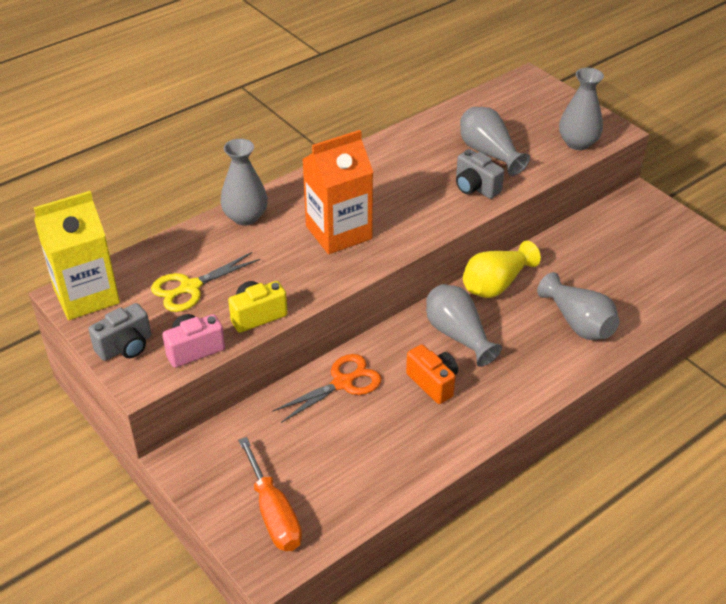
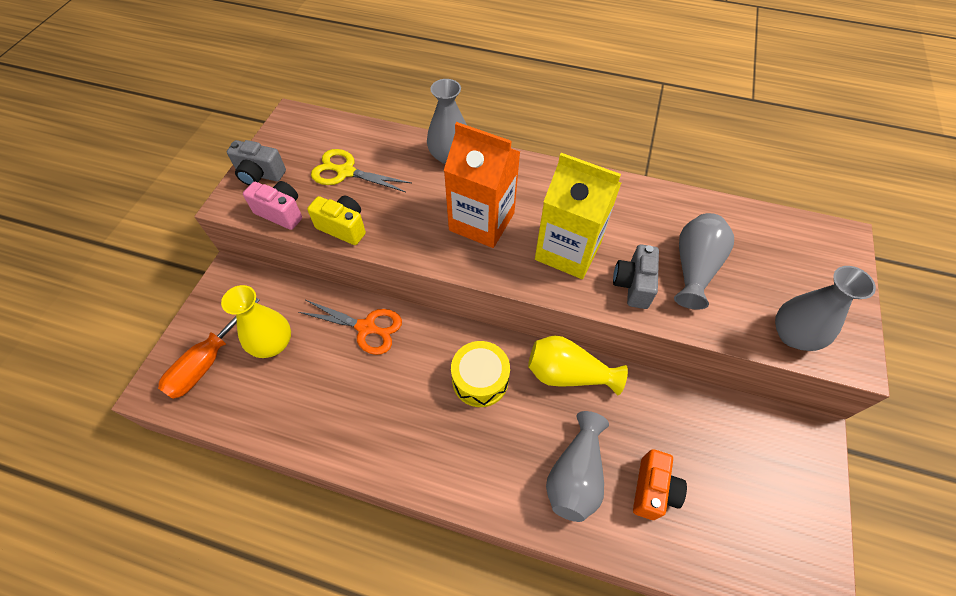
camera: 55 degrees right, 15 degrees up
yellow carton [34,191,120,320] -> yellow carton moved to [535,153,621,279]
orange camera [406,344,458,404] -> orange camera moved to [633,449,687,520]
grey vase [426,284,502,367] -> yellow drum [451,341,510,407]
none -> yellow vase [221,285,291,358]

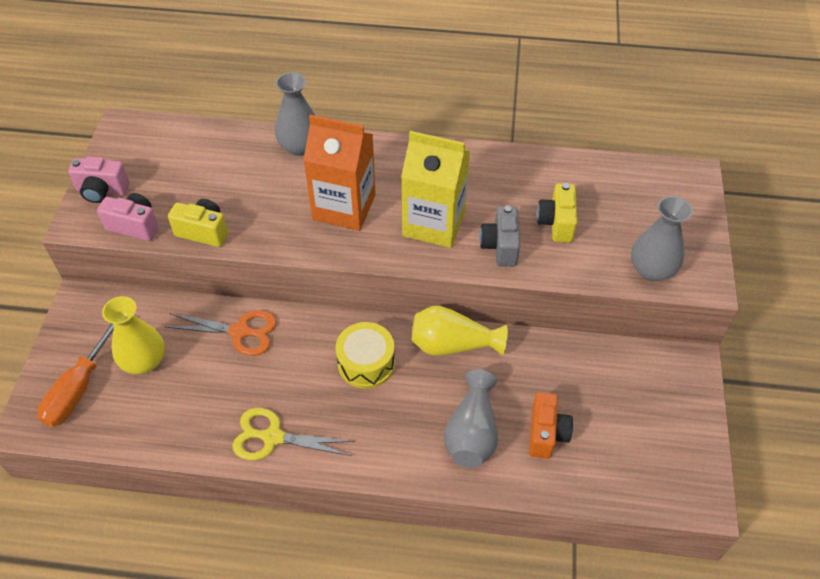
camera: 10 degrees left, 5 degrees down
grey camera [227,140,286,185] -> pink camera [68,157,129,203]
yellow scissors [311,149,412,192] -> yellow scissors moved to [232,408,355,460]
grey vase [674,213,734,310] -> yellow camera [537,183,577,243]

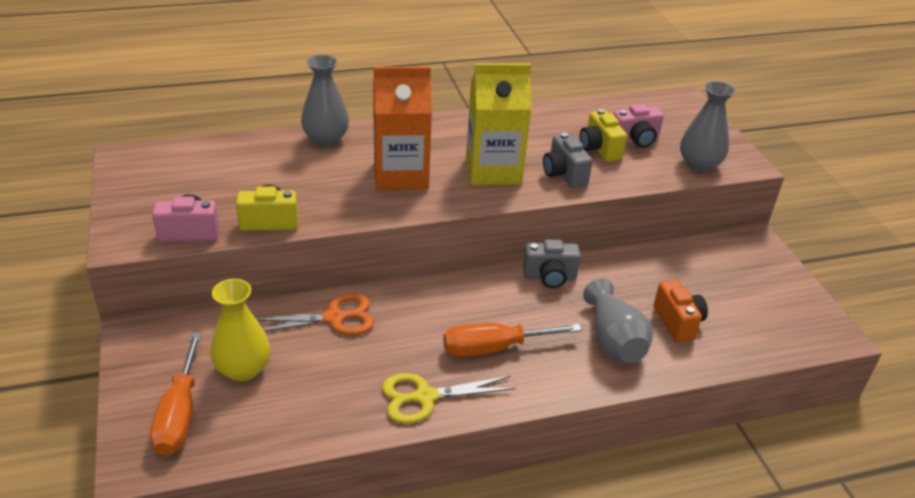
camera: 25 degrees left, 15 degrees down
pink camera [68,157,129,203] -> pink camera moved to [613,104,664,148]
yellow drum [336,322,395,388] -> none
yellow vase [412,306,508,356] -> grey camera [523,240,581,288]
none -> orange screwdriver [443,323,582,357]

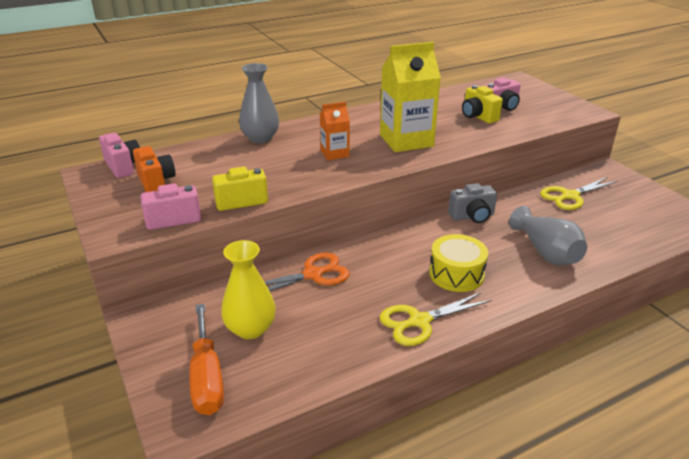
camera: 10 degrees left, 5 degrees down
orange carton [373,67,432,190] -> orange carton [320,102,350,160], size x0.53
orange screwdriver [443,323,582,357] -> yellow drum [429,234,488,292]
grey camera [543,133,592,188] -> none
orange camera [654,280,708,343] -> orange camera moved to [133,146,176,192]
grey vase [680,81,736,172] -> none
none -> pink camera [99,133,140,178]
none -> yellow scissors [540,177,617,210]

